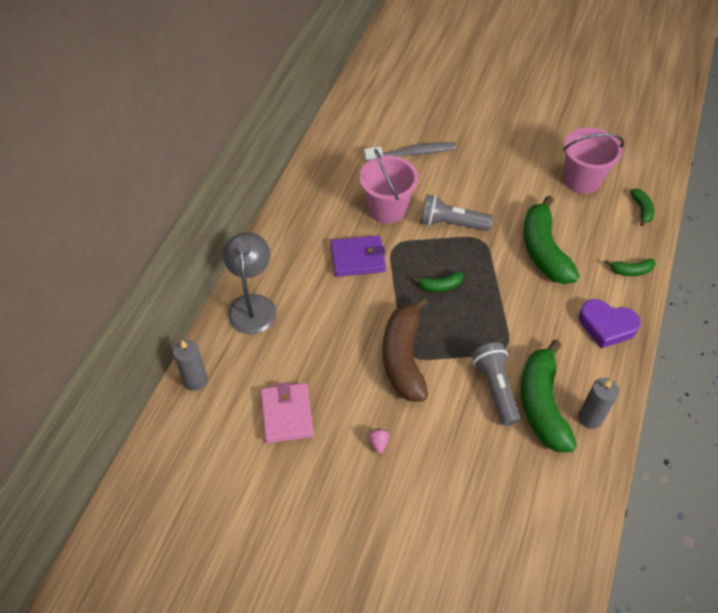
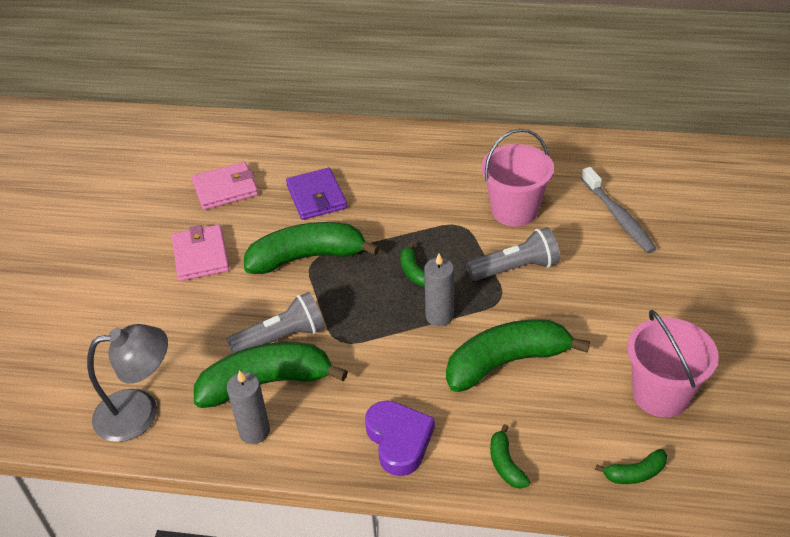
camera: 80 degrees right, 10 degrees down
grey candle [173,339,208,391] -> grey candle moved to [424,253,454,326]
grey lamp [223,232,276,334] -> grey lamp moved to [87,324,168,442]
purple wallet [331,235,386,277] -> purple wallet moved to [286,168,347,220]
pink strawberry [368,428,389,453] -> pink wallet [172,224,229,281]
brown banana [383,297,428,401] -> green banana [244,222,380,274]
grey flashlight [421,195,493,231] -> grey flashlight turned 75 degrees clockwise [466,227,560,281]
purple heart [579,299,641,348] -> purple heart turned 150 degrees clockwise [365,401,435,476]

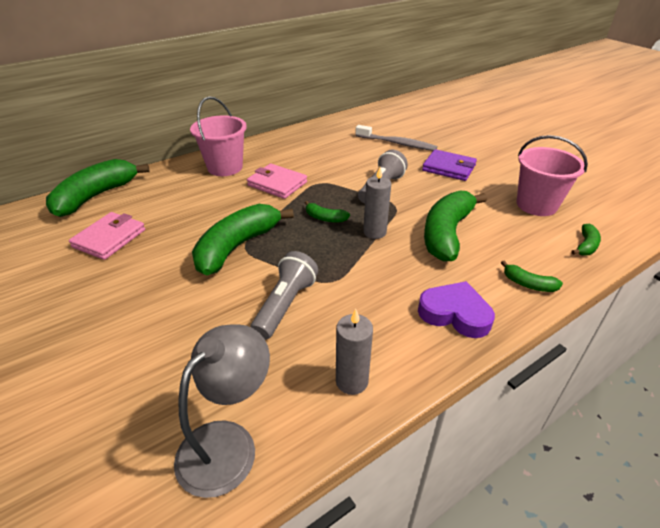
camera: 45 degrees left, 5 degrees down
pink wallet [172,224,229,281] -> pink wallet moved to [247,163,307,199]
green banana [194,342,348,408] -> green banana moved to [46,159,150,217]
purple wallet [286,168,347,220] -> purple wallet moved to [422,149,477,181]
pink bucket [481,129,554,227] -> pink bucket moved to [190,96,247,176]

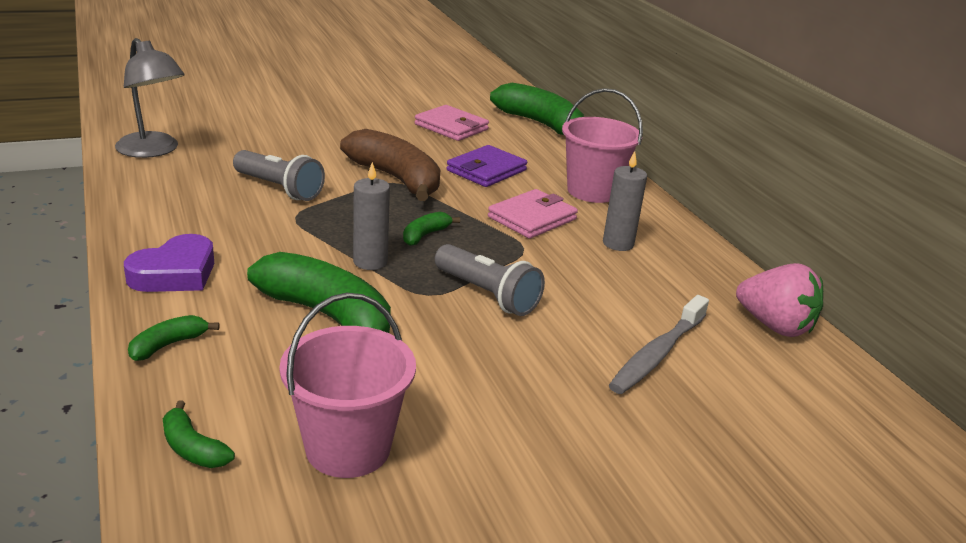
camera: 100 degrees right, 10 degrees down
green banana [192,204,294,275] -> brown banana [340,129,440,201]
grey candle [336,309,373,395] -> grey candle moved to [603,151,647,251]
purple wallet [422,149,477,181] -> purple wallet moved to [447,145,527,187]
none -> pink strawberry [736,263,824,337]

